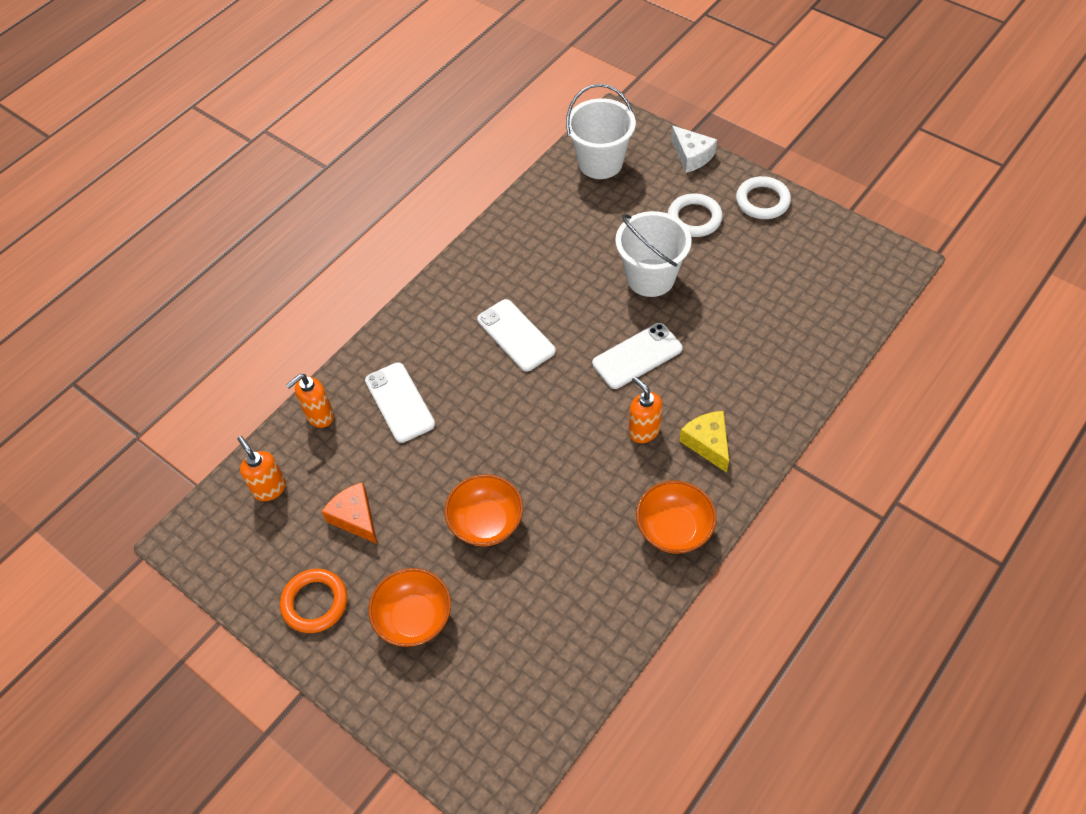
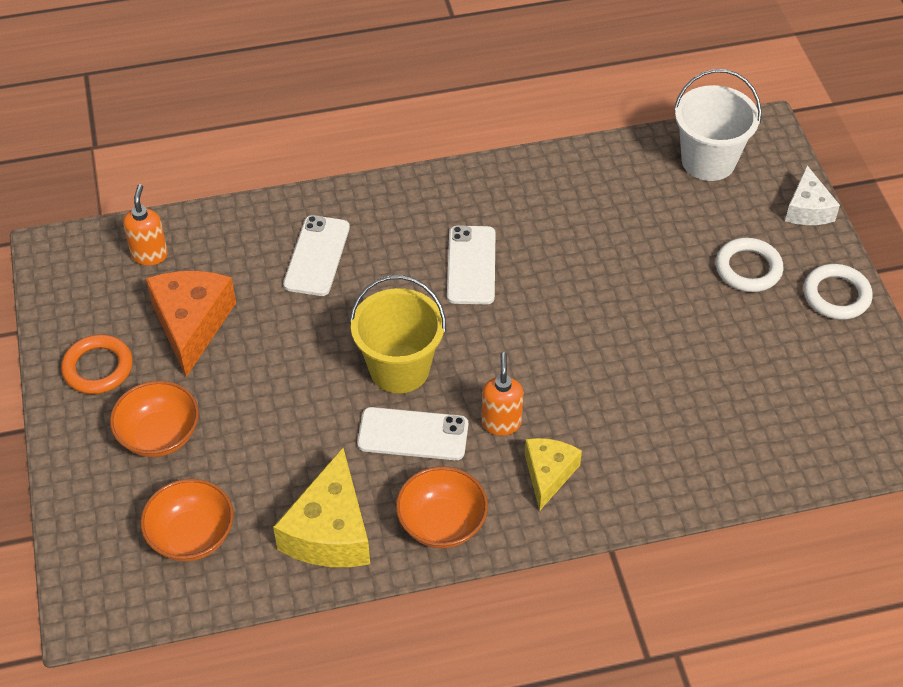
camera: 35 degrees right, 5 degrees down
orange soap dispenser [286,374,334,428] -> none
orange cheese [321,482,377,544] -> orange cheese [145,271,236,377], size x1.61
orange bowl [444,474,523,546] -> orange bowl moved to [140,479,234,561]
white phone [592,323,683,389] -> white phone moved to [357,407,468,460]
white bucket [615,211,692,297] -> none
none -> yellow cheese [273,448,370,567]
none -> yellow bucket [350,275,446,393]

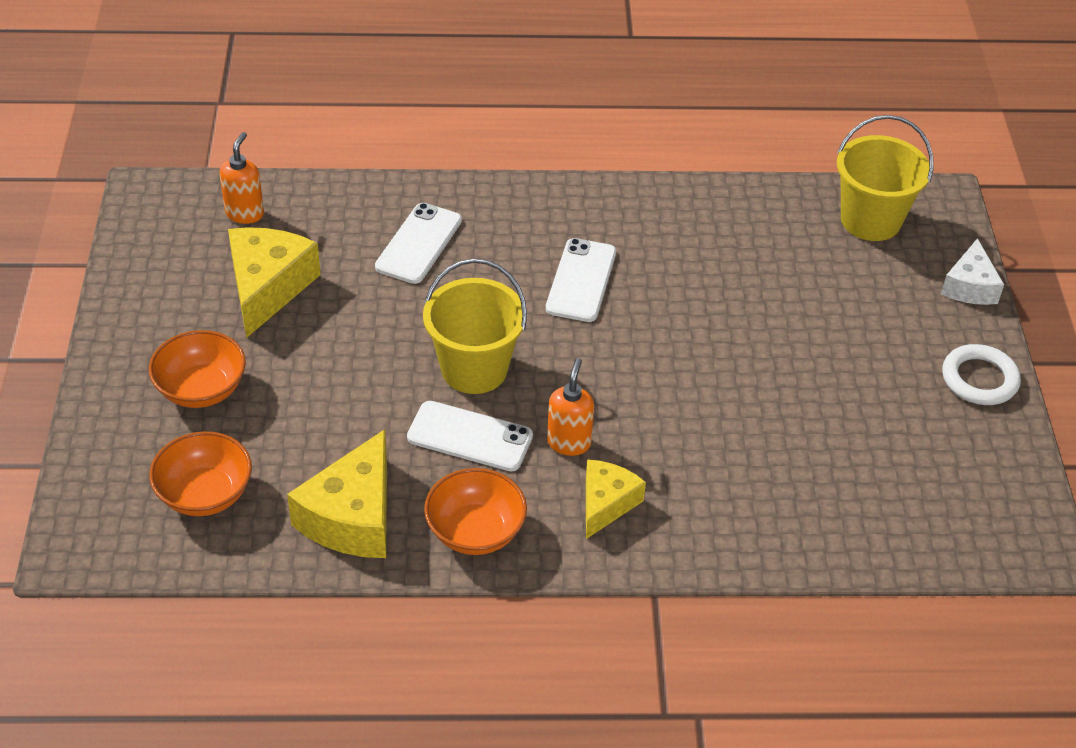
camera: 10 degrees right, 5 degrees down
orange ring [61,334,133,394] -> none
orange cheese [145,271,236,377] -> yellow cheese [228,227,321,338]
white bucket [674,69,762,181] -> yellow bucket [837,115,934,241]
white ring [716,238,783,292] -> none

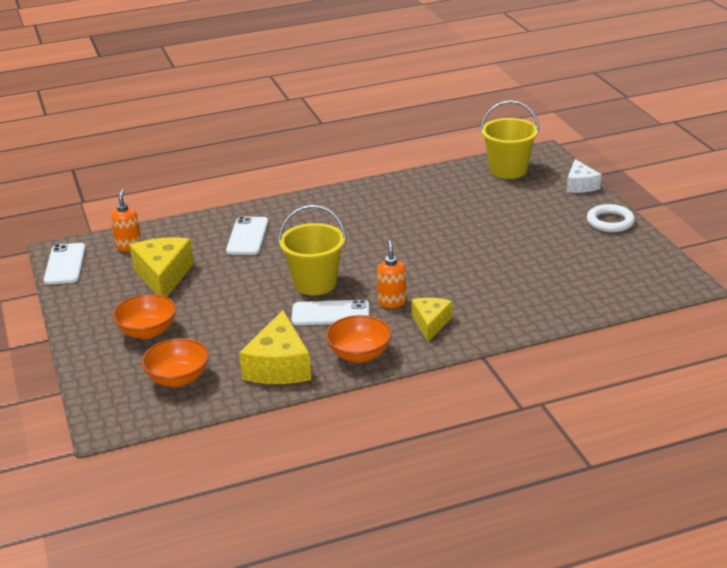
camera: 15 degrees left, 15 degrees down
white phone [546,238,616,322] -> white phone moved to [44,243,86,285]

